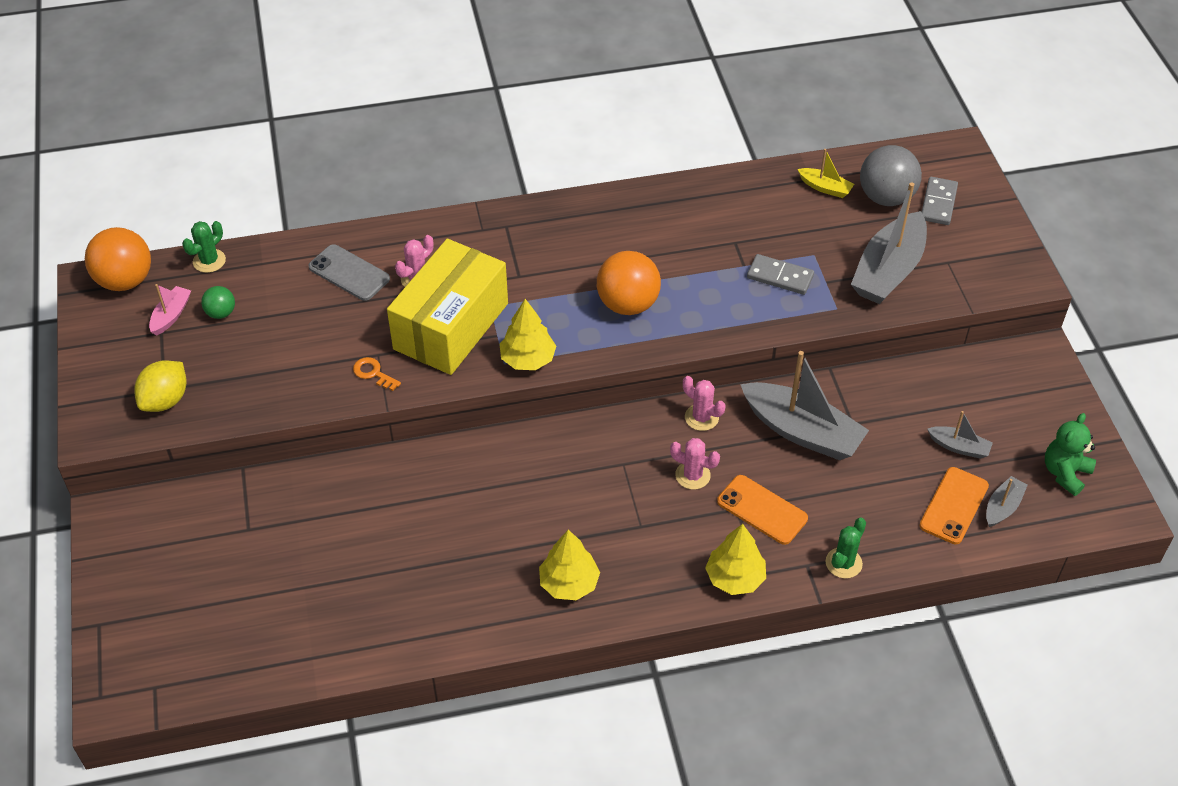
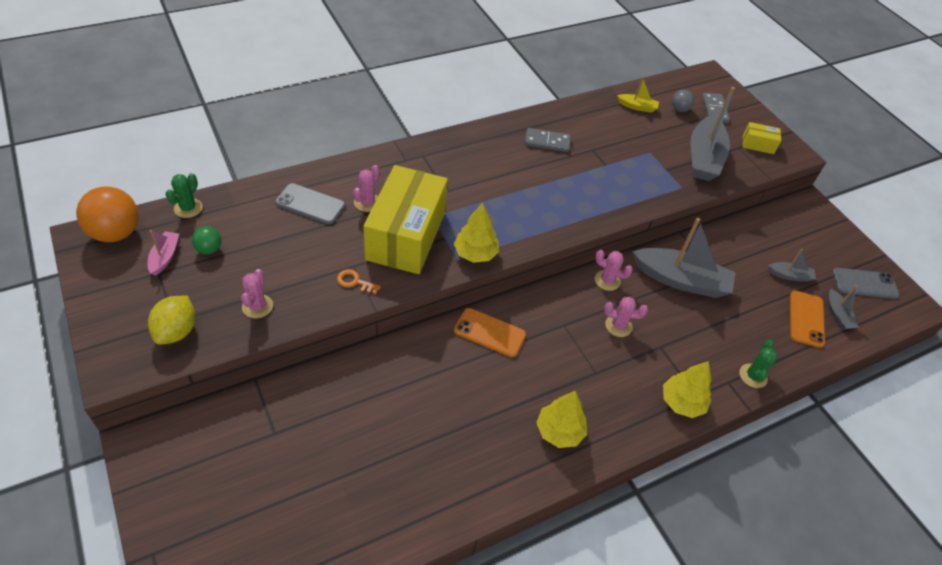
camera: 20 degrees left, 0 degrees up
orange ball [597,251,661,315] -> none
orange phone [717,475,808,545] -> orange phone moved to [454,308,526,357]
grey domino [747,254,814,295] -> grey domino moved to [525,128,571,152]
grey ball [860,145,922,206] -> grey ball [672,90,694,112], size x0.51
grey boat [986,476,1028,527] -> grey boat turned 150 degrees clockwise [828,285,859,329]
green teddy bear [1045,413,1096,496] -> grey phone [832,268,899,299]
none -> pink cactus [241,269,273,318]
none -> yellow box [743,122,781,154]

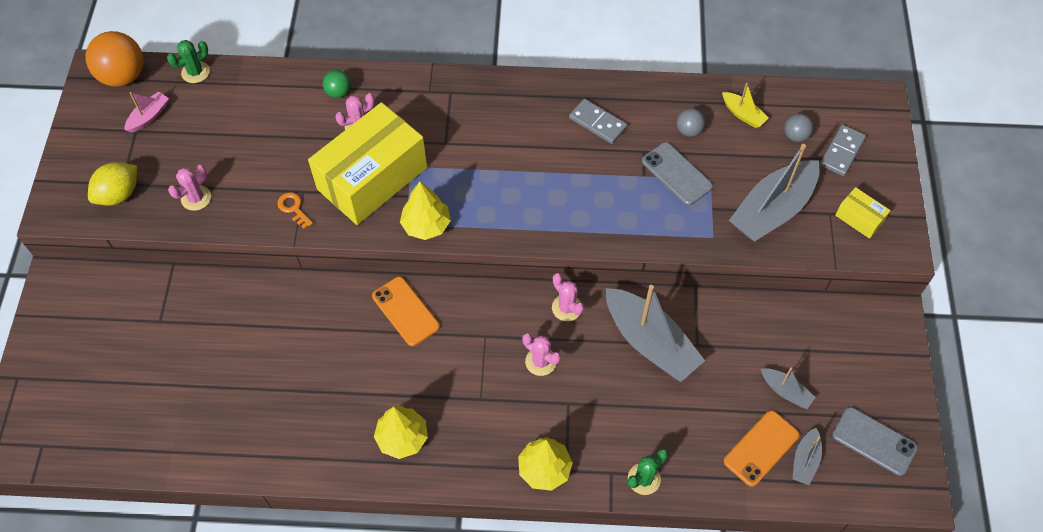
camera: 35 degrees right, 10 degrees up
green ball [192,226,222,254] -> green ball moved to [323,70,351,98]
grey phone [275,183,345,224] -> grey phone moved to [642,142,713,205]
none -> grey ball [677,108,705,137]

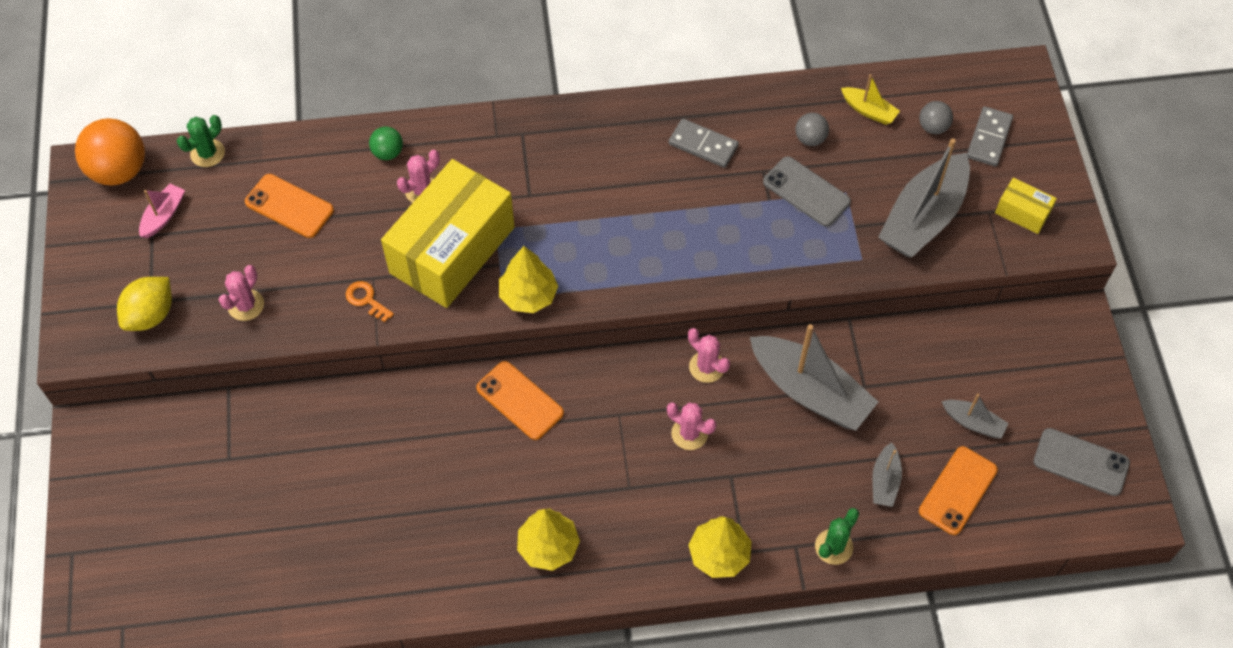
camera: 10 degrees left, 0 degrees up
grey boat [792,428,822,485] -> grey boat moved to [872,442,902,507]
none -> orange phone [245,174,334,238]

